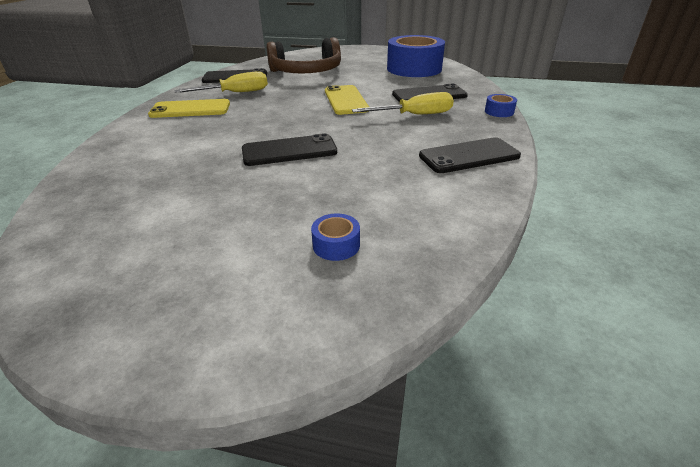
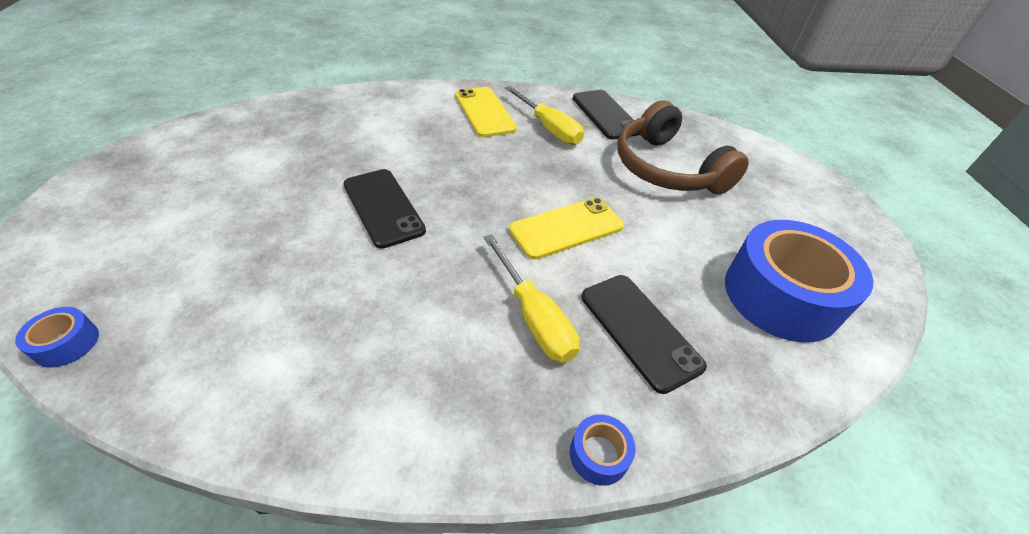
camera: 70 degrees right, 10 degrees up
blue tape [311,214,360,261] -> blue tape moved to [15,307,99,367]
black phone [419,137,521,173] -> none

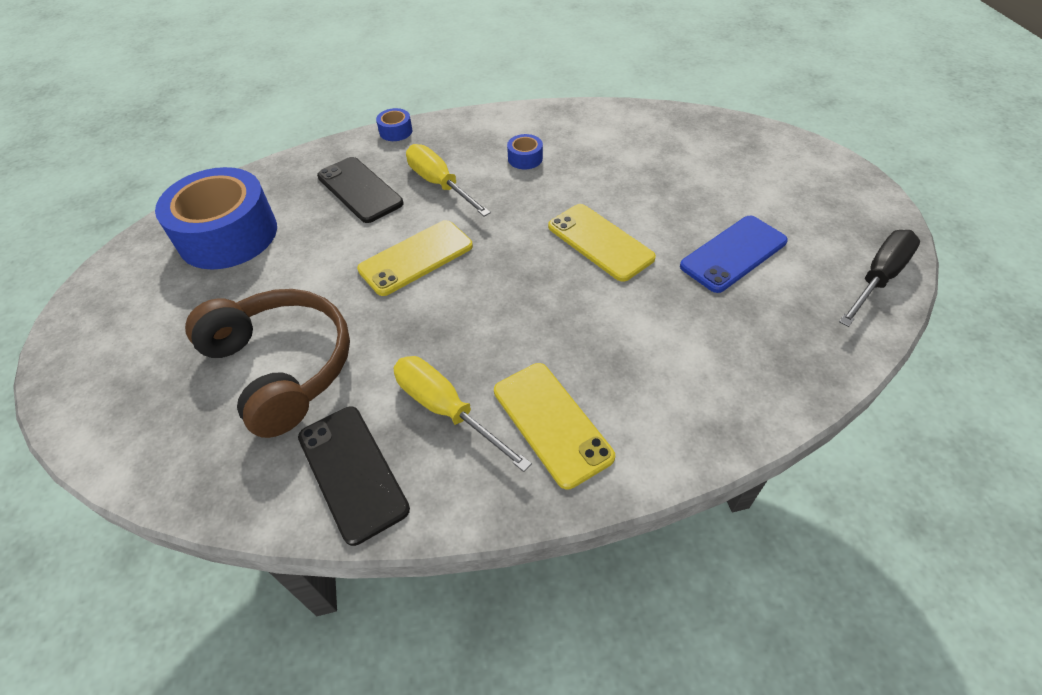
camera: 175 degrees right, 5 degrees up
blue tape [15,307,99,367] -> blue tape moved to [507,134,543,169]
black phone [343,169,426,249] -> yellow phone [548,204,656,282]
none -> blue phone [680,216,788,293]
none -> black screwdriver [839,230,920,327]

